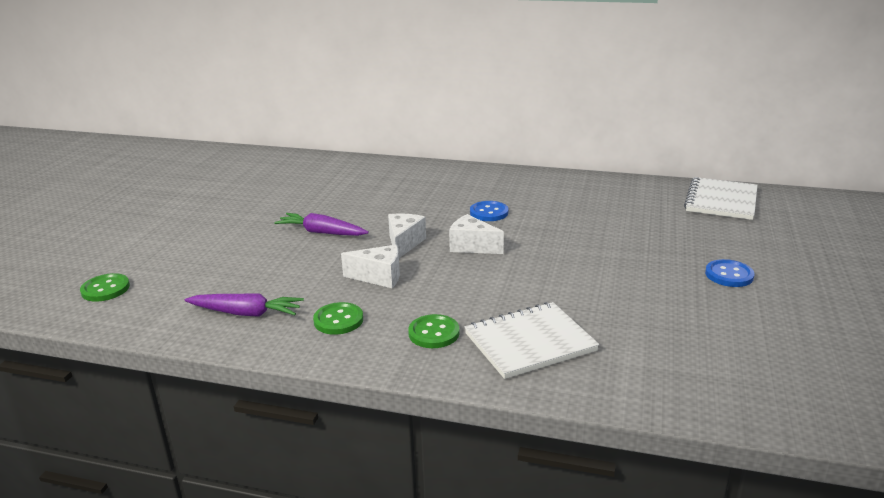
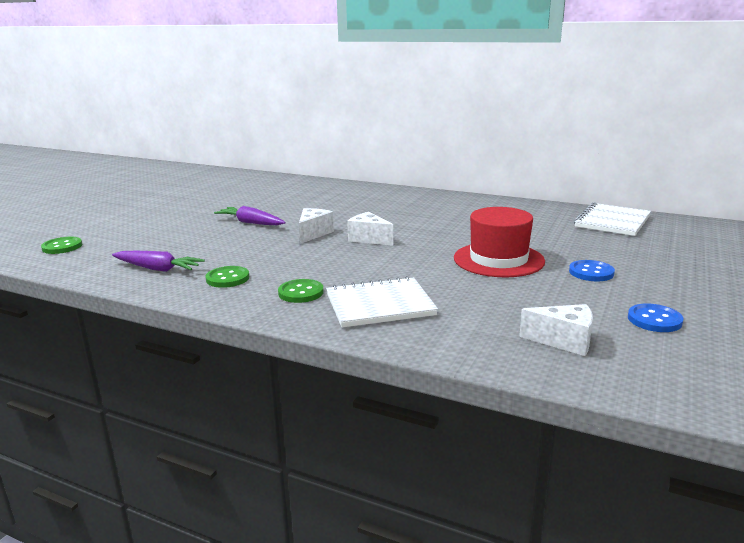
camera: 10 degrees right, 5 degrees down
white cheese [341,245,400,288] -> white cheese moved to [519,304,593,356]
blue button [470,201,508,221] -> blue button moved to [628,304,684,332]
none -> red hat [454,207,545,277]

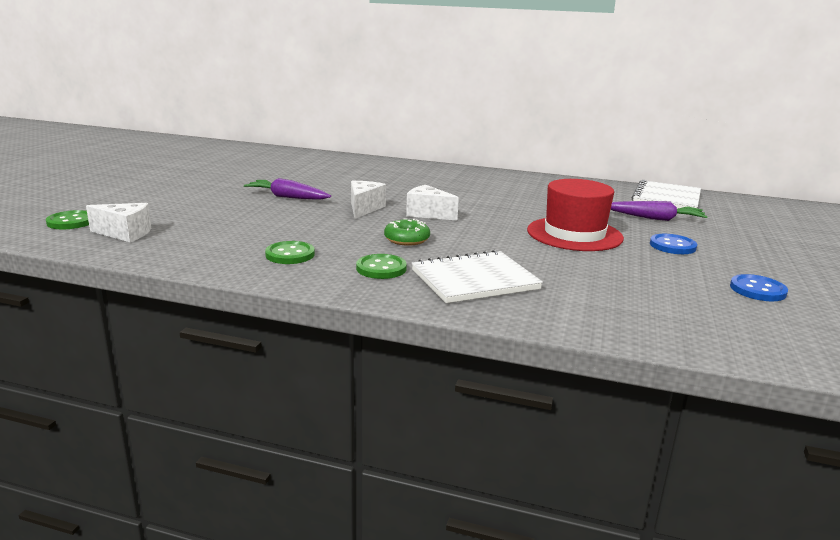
camera: 10 degrees left, 0 degrees up
purple carrot [112,251,205,272] -> purple carrot moved to [611,201,708,221]
white cheese [519,304,593,356] -> white cheese moved to [86,203,151,242]
none -> green donut [384,219,430,246]

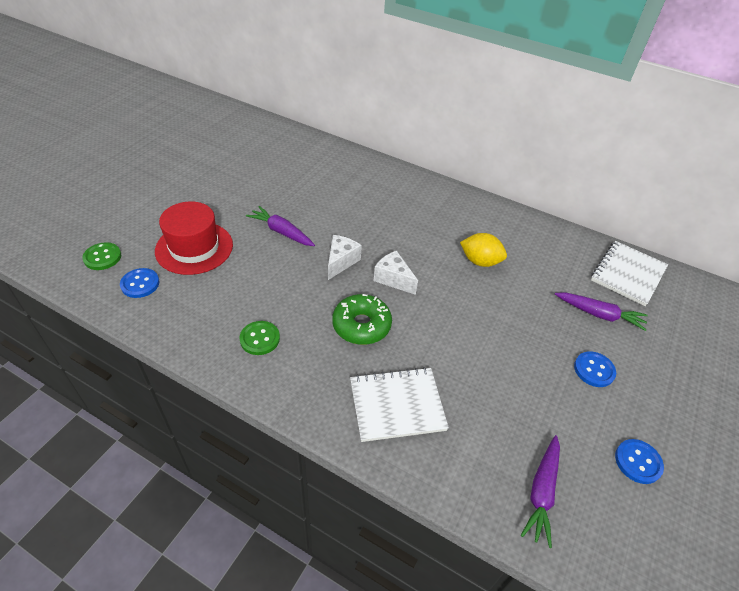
camera: 10 degrees right, 25 degrees up
white cheese [86,203,151,242] -> blue button [120,268,160,298]
green button [356,254,407,279] -> none
green donut [384,219,430,246] -> green donut [332,294,392,345], size x1.52
red hat [527,179,624,251] -> red hat moved to [155,201,233,275]
none -> yellow lemon [460,233,507,267]
none -> purple carrot [521,435,560,548]

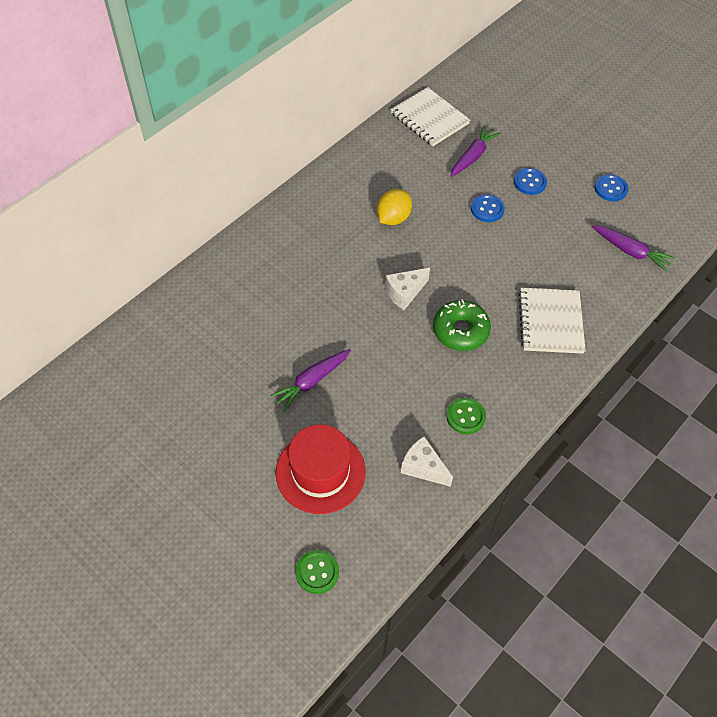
camera: 75 degrees left, 10 degrees up
blue button [120,268,160,298] -> blue button moved to [471,194,505,222]
white cheese [328,235,362,280] -> white cheese moved to [401,436,453,487]

